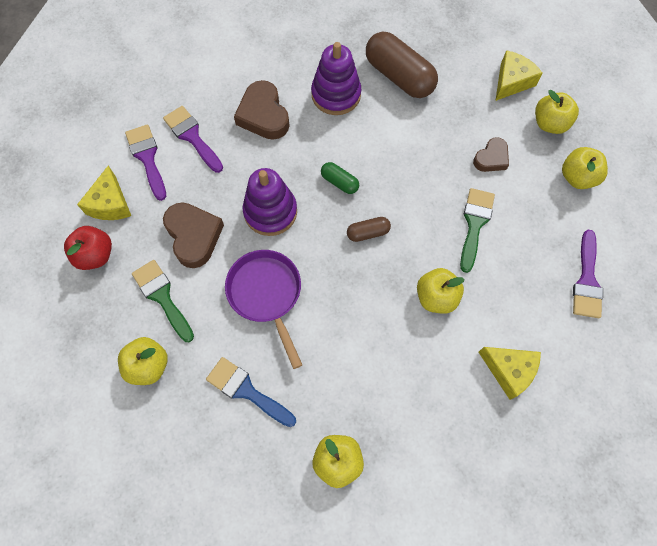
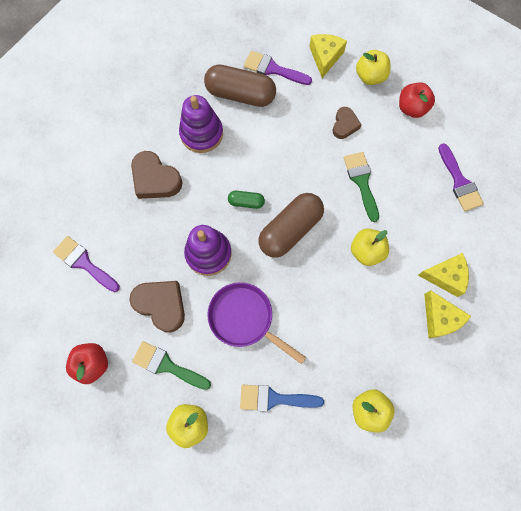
camera: 30 degrees left, 5 degrees up
yellow cheese [77,166,131,220] -> yellow cheese moved to [424,290,471,338]
purple brush [163,106,223,173] -> purple brush moved to [244,51,312,85]
brown capsule [347,217,391,242] -> brown capsule [259,193,324,258], size x2.07
yellow apple [562,147,608,189] -> red apple [399,83,435,118]

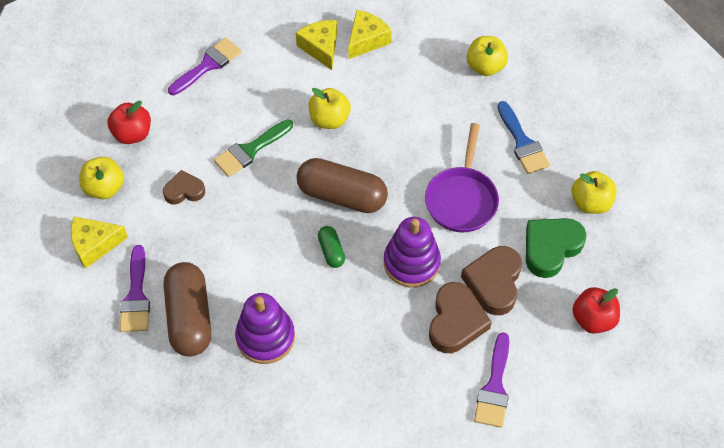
camera: 115 degrees left, 15 degrees down
brown heart [131,151,182,199] -> brown heart moved to [429,282,492,353]
green brush [132,341,211,390] -> green heart [526,218,587,278]

